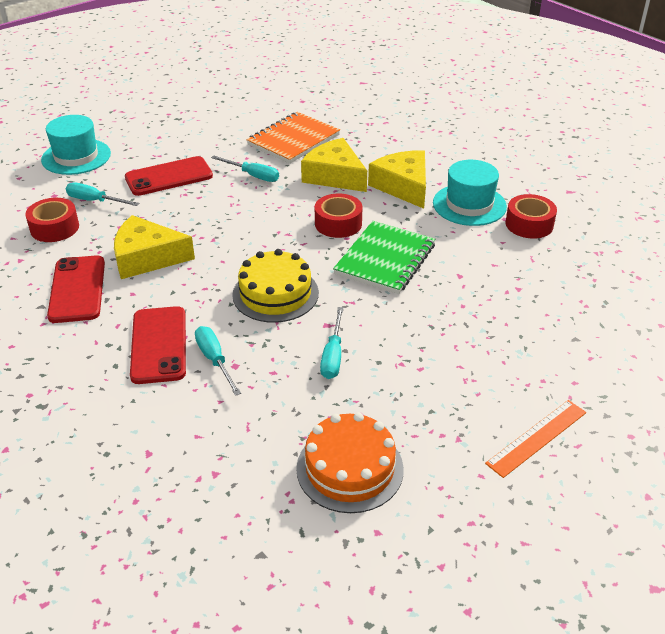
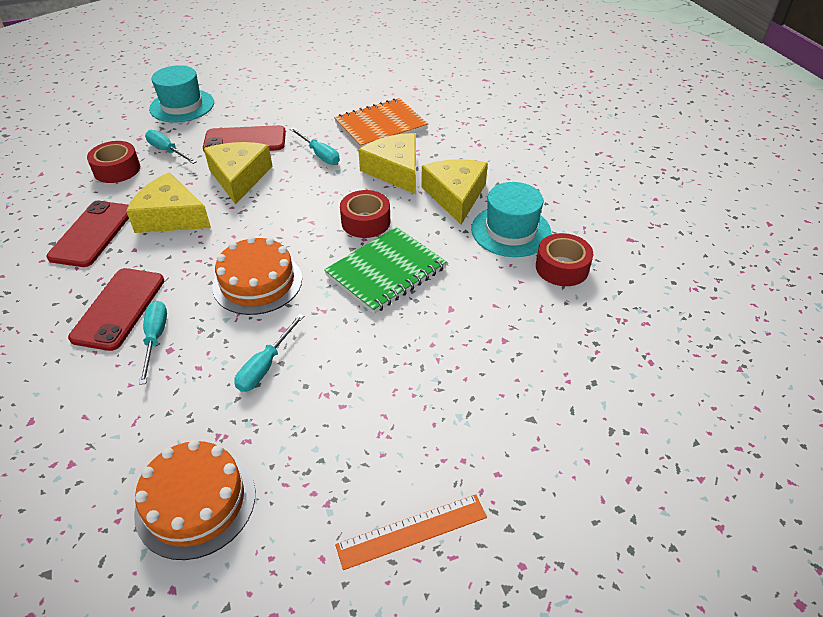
camera: 20 degrees right, 5 degrees up
yellow cake [232,249,319,323] -> orange cake [212,236,302,315]
none -> yellow cheese [204,142,273,204]

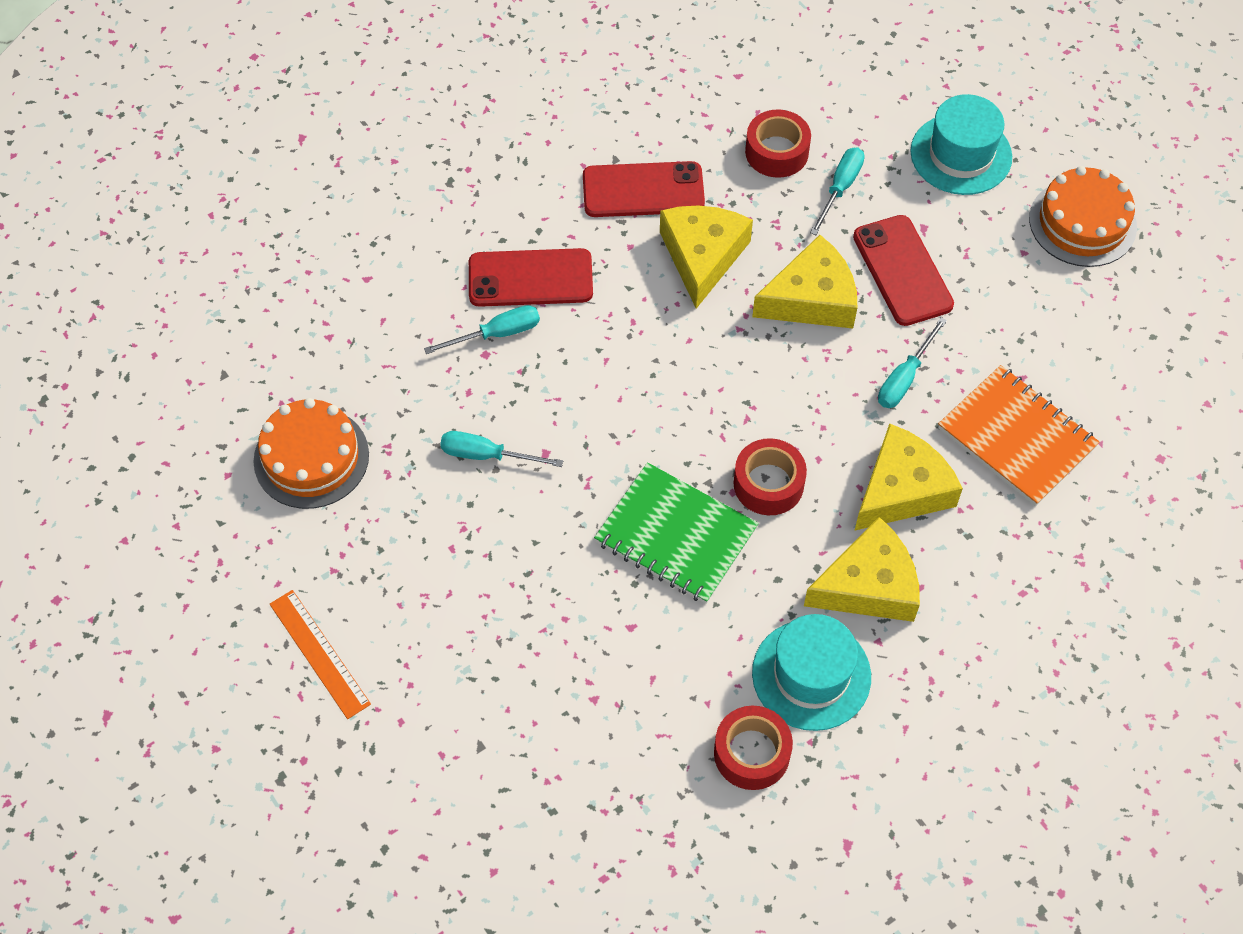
camera: 75 degrees right, 15 degrees up
orange cake [212,236,302,315] -> orange cake moved to [1029,166,1137,267]

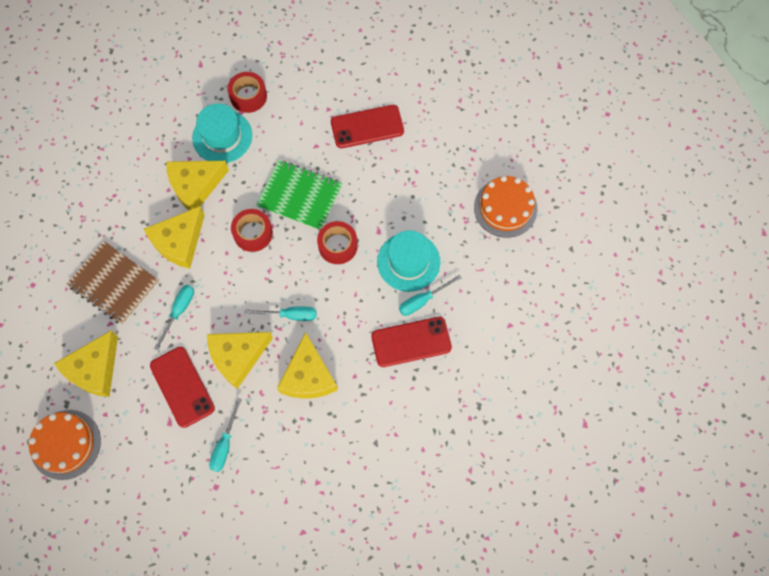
camera: 170 degrees right, 10 degrees up
orange ruler [270,590,371,719] -> none
turquoise screwdriver [440,431,563,467] -> turquoise screwdriver moved to [244,306,316,321]
red phone [583,161,705,217] -> red phone moved to [331,105,404,148]
red tape [745,109,811,178] -> red tape moved to [317,221,358,264]
turquoise hat [910,94,1012,195] -> turquoise hat moved to [377,230,440,292]
orange notebook [938,365,1099,506] -> brown notebook [66,241,159,325]
none -> yellow cheese [54,331,118,397]

